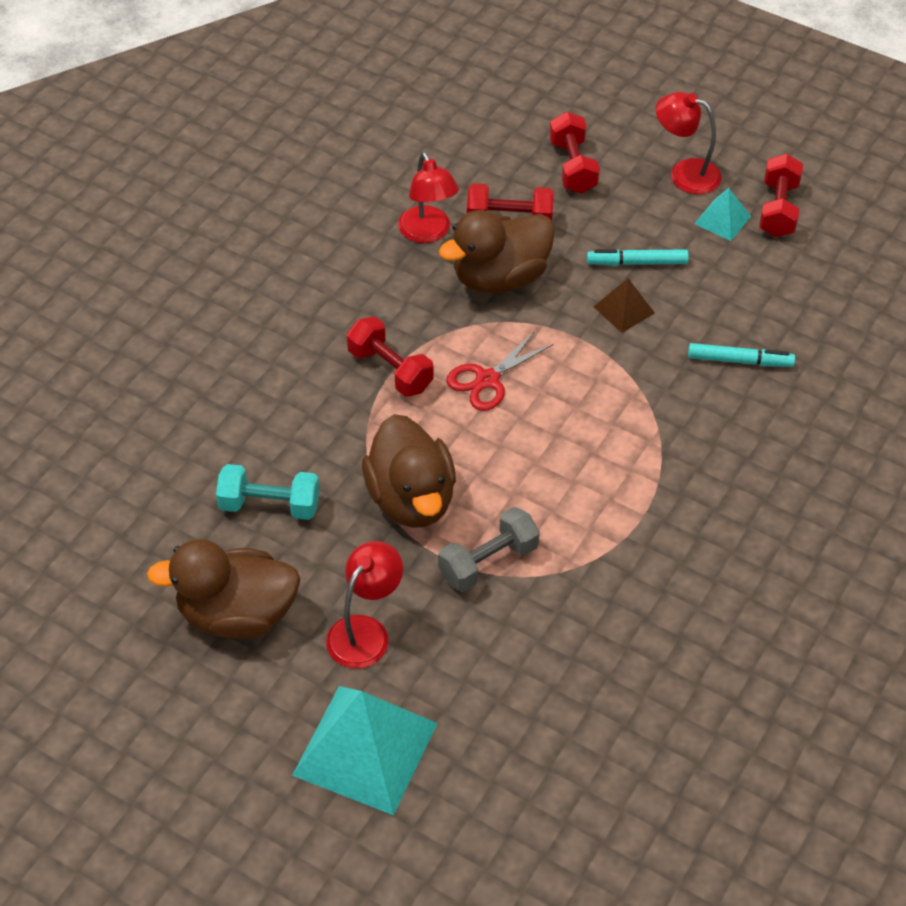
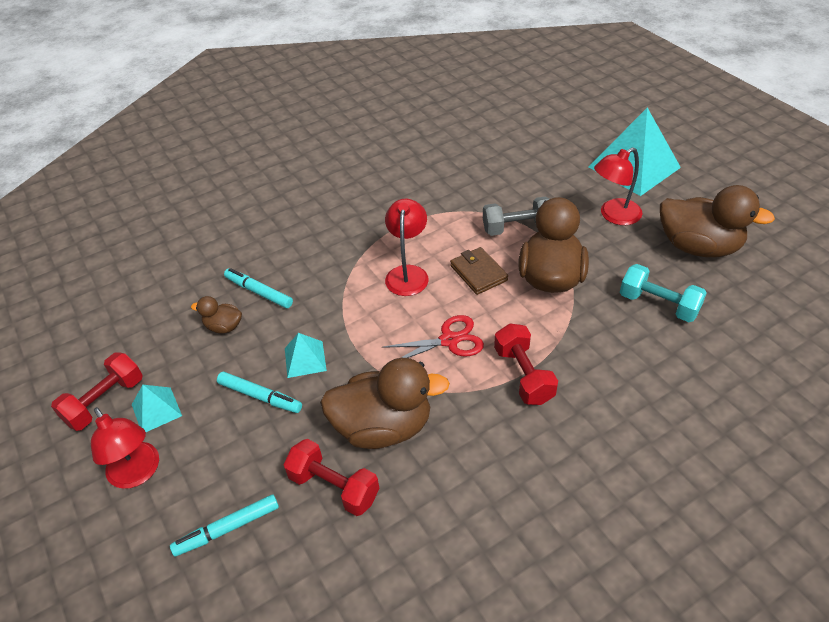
camera: 150 degrees left, 5 degrees down
red lamp [398,152,459,243] -> red lamp moved to [385,199,429,296]
red dumbbell [549,112,600,194] -> turquoise marker [170,494,279,557]
brown pyramid [594,278,655,333] -> turquoise pyramid [285,333,327,378]
none -> brown duck [191,296,242,334]
none -> brown wallet [450,247,508,295]

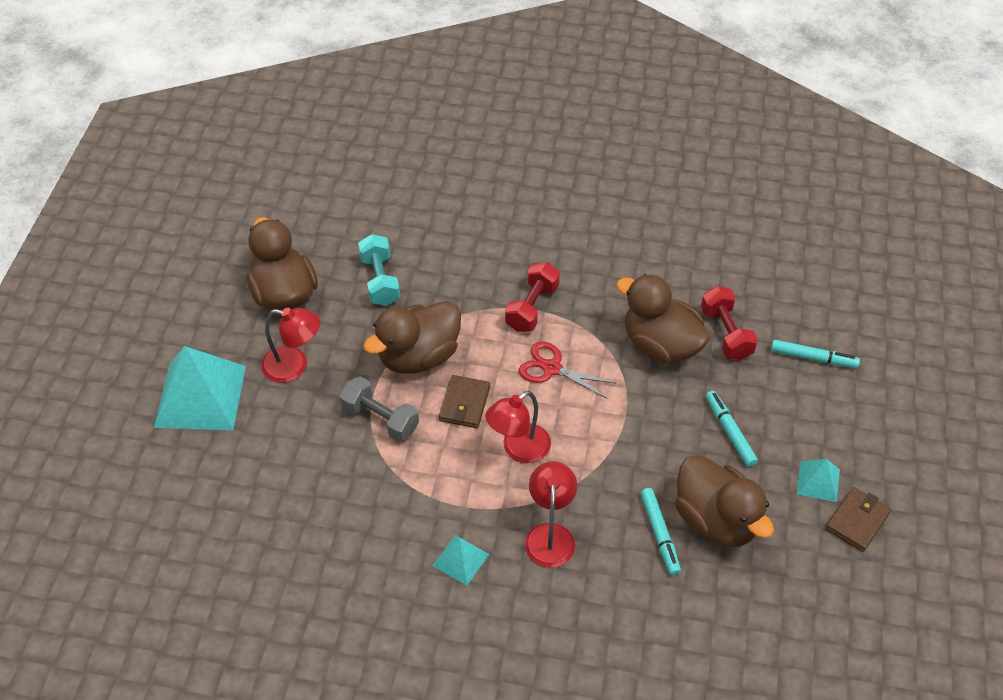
camera: 140 degrees left, 5 degrees up
red dumbbell [51,352,143,431] -> brown wallet [826,487,891,552]
red lamp [91,407,159,489] -> red lamp moved to [525,461,577,568]
brown duck [191,296,242,334] -> brown duck [675,455,774,547], size x2.13
turquoise pyramid [285,333,327,378] -> turquoise pyramid moved to [433,535,489,585]

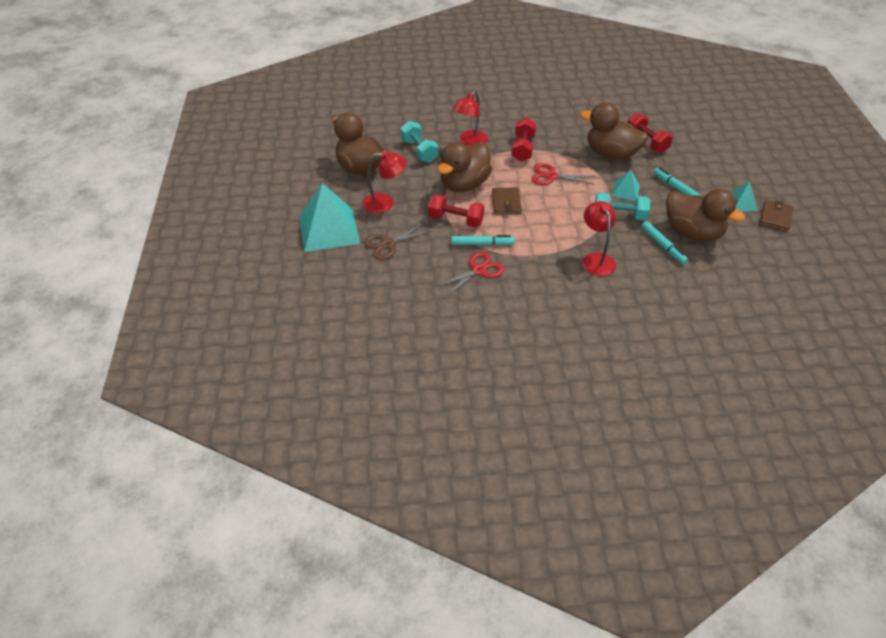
camera: 15 degrees left, 5 degrees down
grey dumbbell [340,376,419,442] -> red dumbbell [428,194,484,228]
turquoise pyramid [433,535,489,585] -> turquoise pyramid moved to [612,170,640,201]
red lamp [485,391,551,463] -> red lamp moved to [453,91,488,146]
turquoise marker [771,340,860,368] -> turquoise marker moved to [451,235,515,246]
none -> brown scissors [364,223,432,260]
none -> red scissors [436,252,504,296]
none -> turquoise dumbbell [595,192,651,221]

